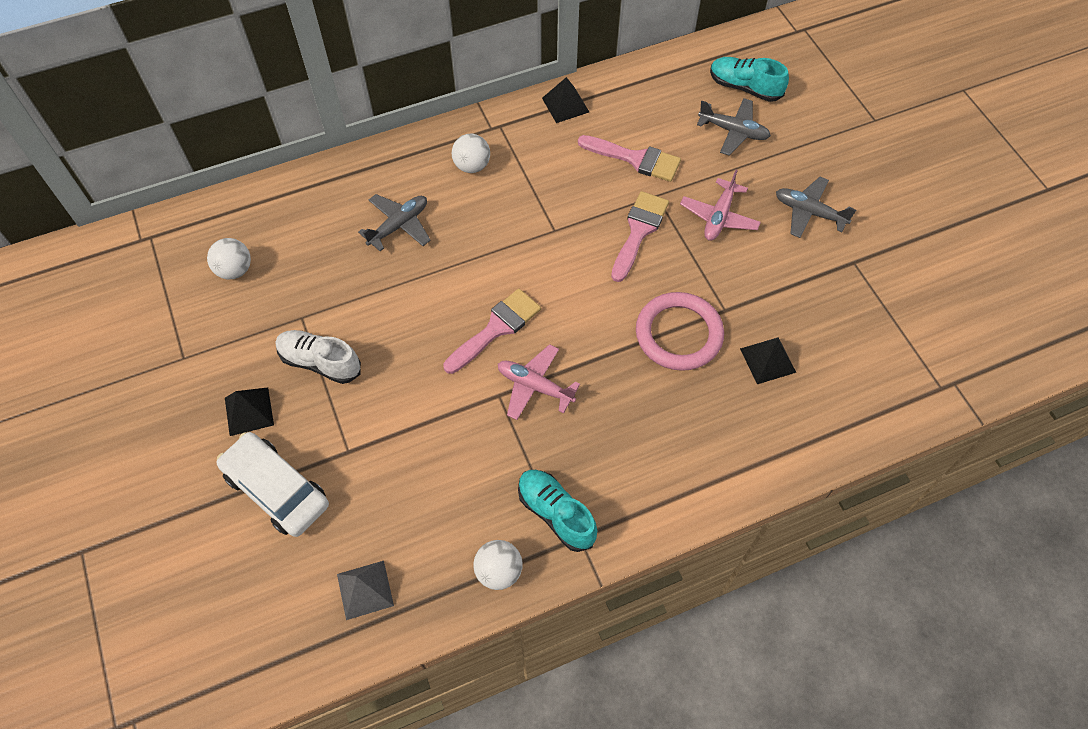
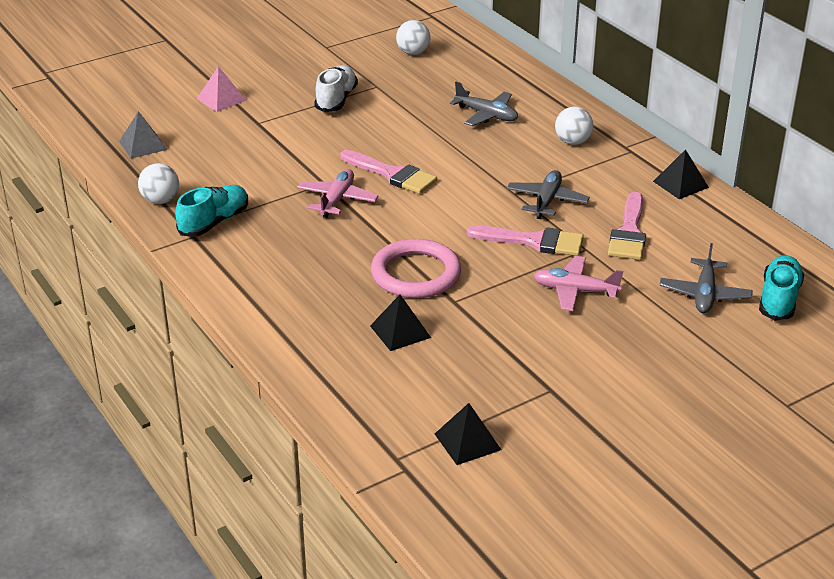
camera: 80 degrees right, 25 degrees down
white car [217,432,329,537] -> pink pyramid [197,66,246,112]
black pyramid [225,387,274,436] -> black pyramid moved to [435,403,501,465]
grey plane [776,177,856,238] -> grey plane moved to [507,170,590,219]

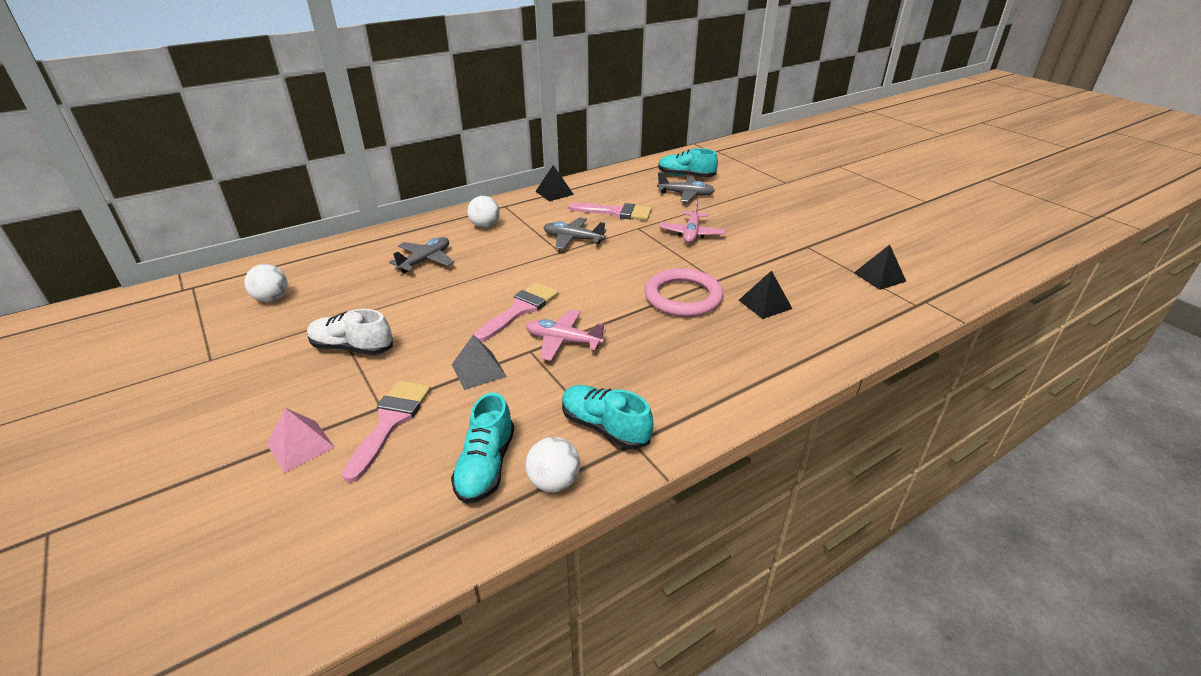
camera: 90 degrees left, 0 degrees up
grey pyramid [119,111,167,159] -> grey pyramid moved to [452,334,507,390]
pink brush [467,225,584,256] -> pink brush moved to [342,380,431,483]
none -> turquoise shoe [451,392,514,504]

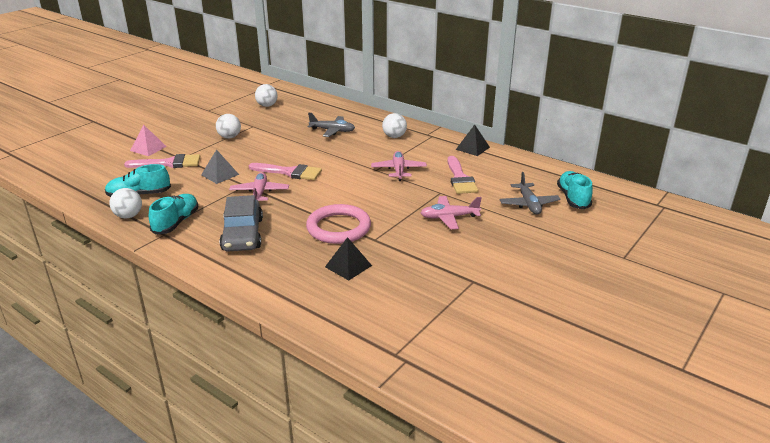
camera: 70 degrees right, 5 degrees down
white shoe [307,309,393,355] -> white ball [216,114,241,139]
grey plane [543,217,606,250] -> pink plane [371,151,427,181]
black pyramid [854,245,906,290] -> none
none -> grey car [219,195,263,251]

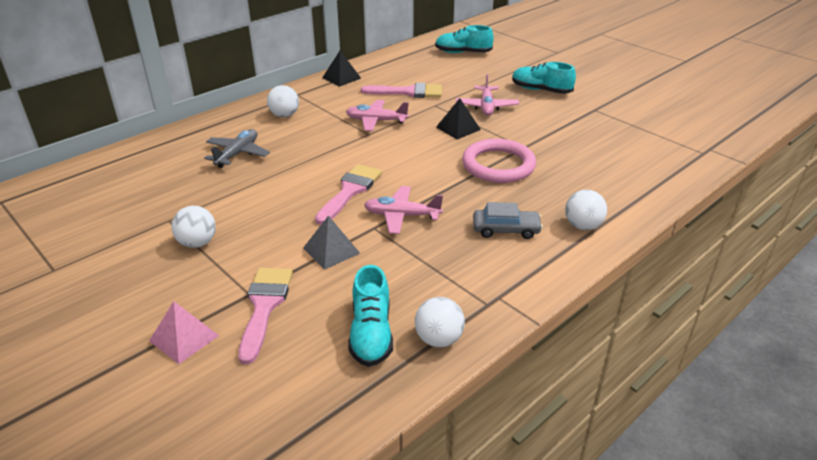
camera: 80 degrees left, 5 degrees up
turquoise shoe [149,194,198,235] -> turquoise shoe moved to [512,62,576,94]
grey car [219,195,263,251] -> grey car [473,202,543,239], size x0.64
white ball [255,84,278,107] -> white ball moved to [565,189,607,230]
black pyramid [325,237,372,281] -> black pyramid moved to [436,98,481,139]
grey plane [500,172,561,215] -> none

